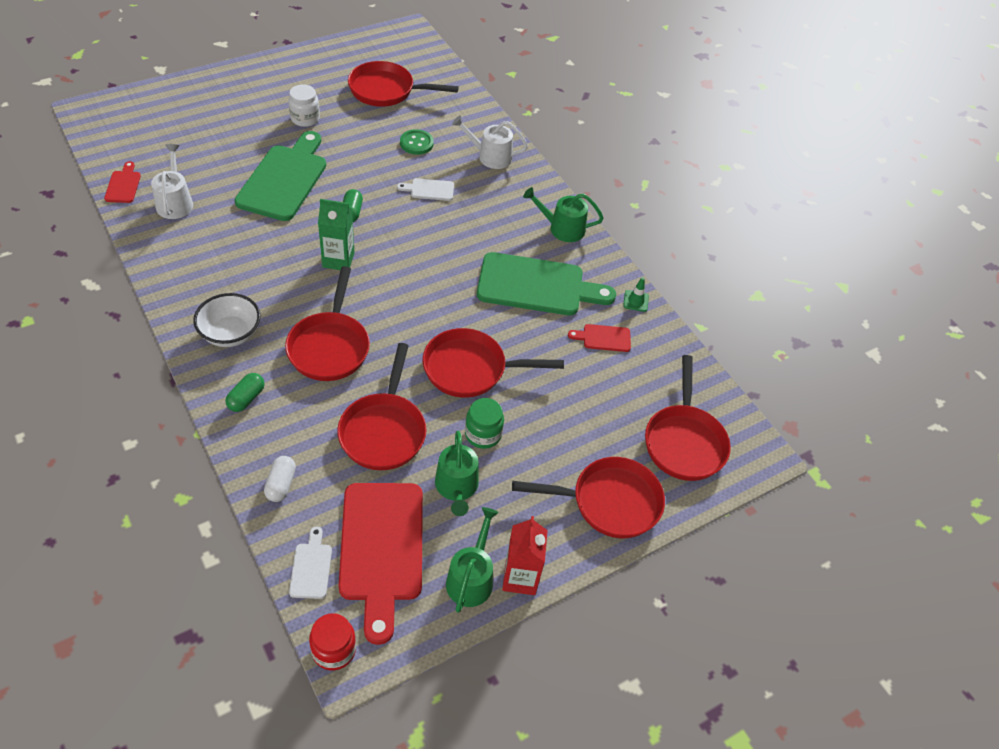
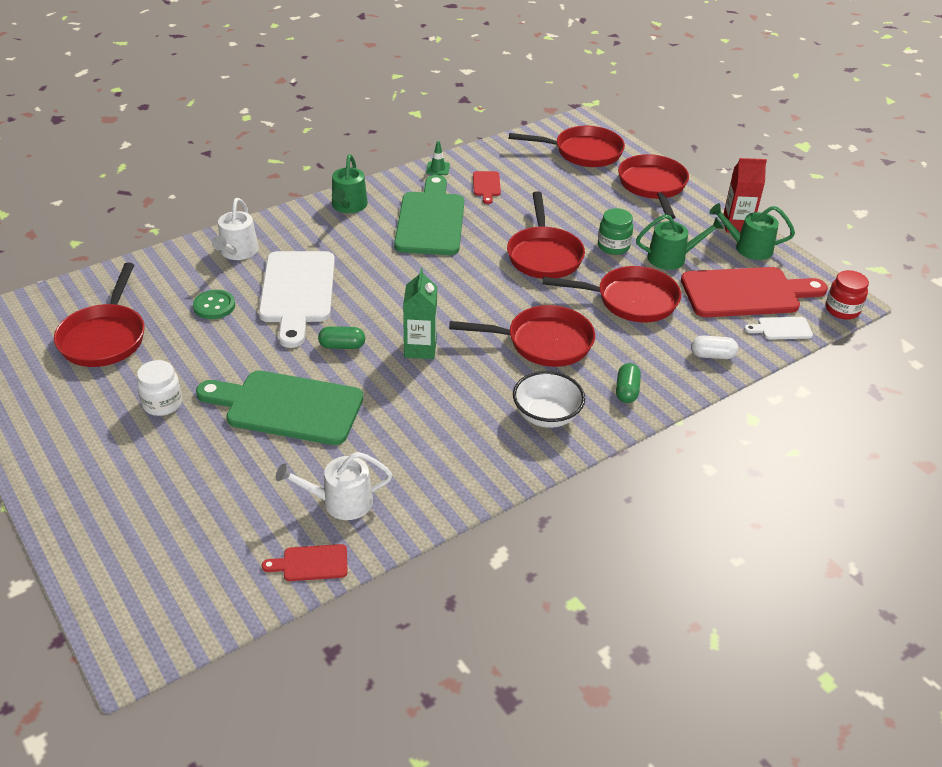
camera: 90 degrees left, 10 degrees down
green capsule [226,373,265,412] -> green capsule turned 75 degrees clockwise [616,363,641,403]
white cutting board [397,178,454,201] -> white cutting board [259,251,335,348], size x2.26

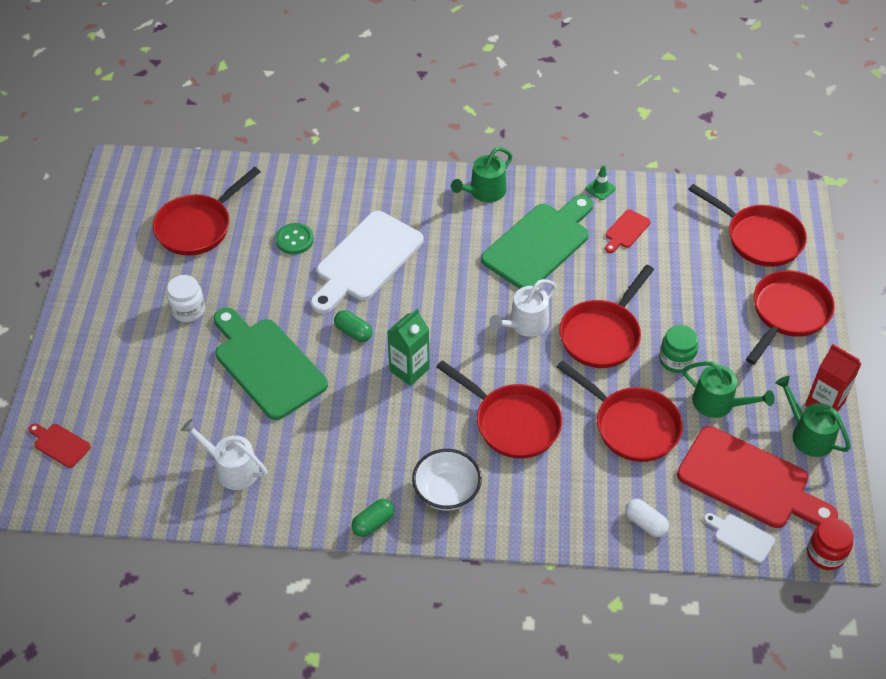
camera: 40 degrees right, 10 degrees up
white watering can [212,198,259,260] -> white watering can moved to [489,279,556,337]
red cutting board [262,544,348,581] -> red cutting board moved to [28,423,91,468]
green capsule [616,363,641,403] -> green capsule moved to [351,499,394,537]

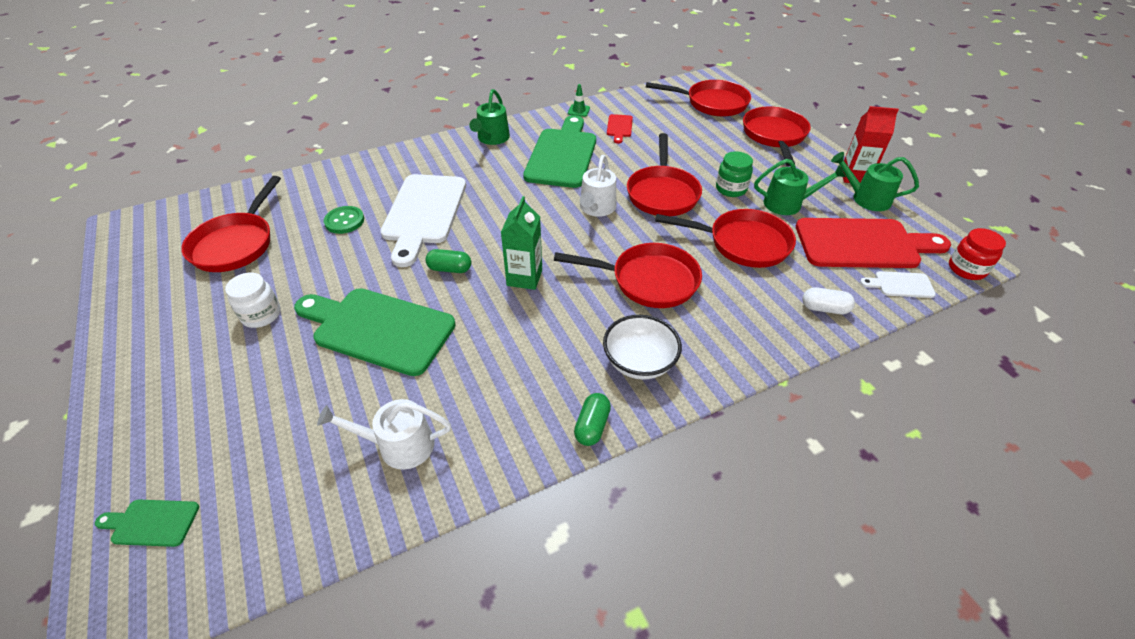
camera: 30 degrees left, 5 degrees down
red cutting board [28,423,91,468] -> green cutting board [95,500,199,547]

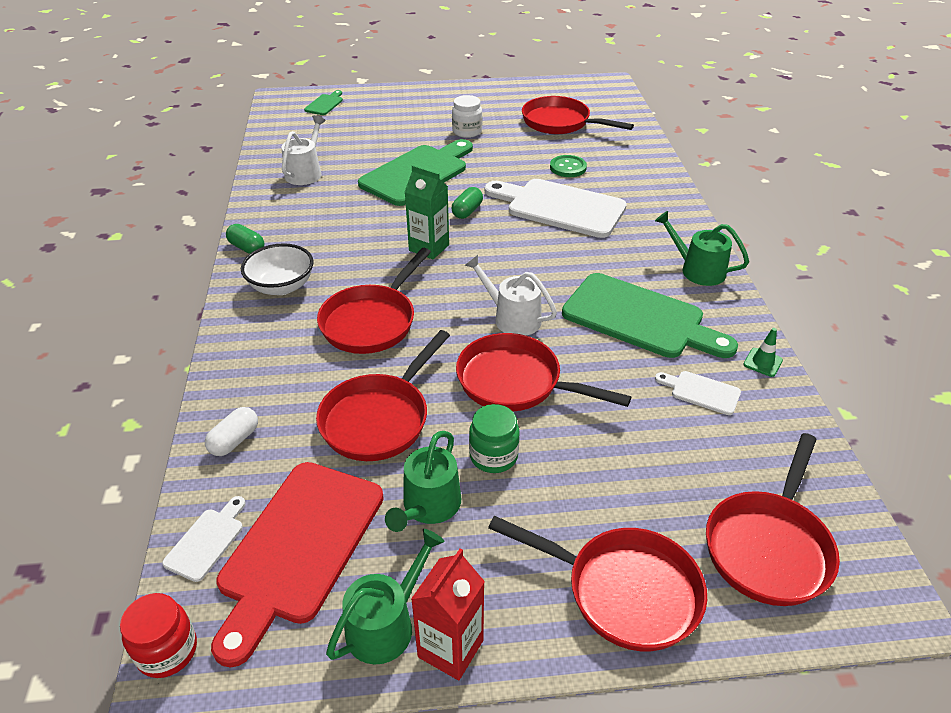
camera: 110 degrees right, 5 degrees down
red cutting board [607,114,633,144] -> white cutting board [655,371,741,415]

